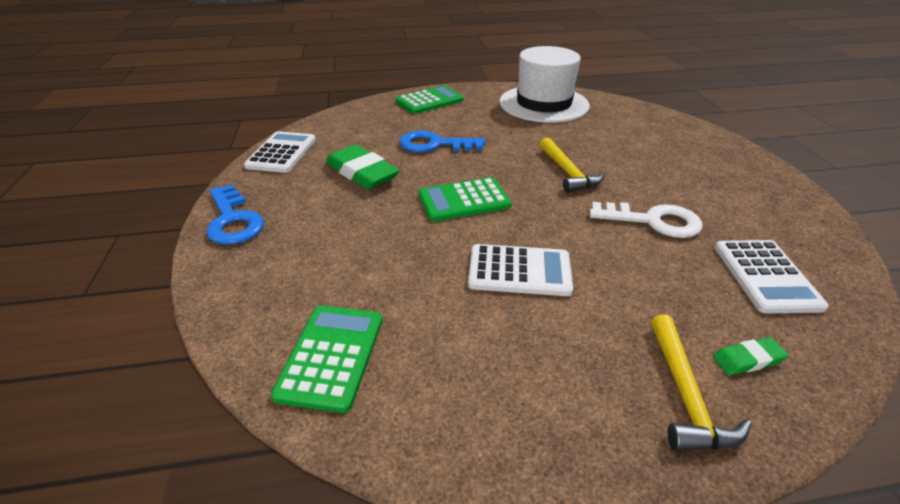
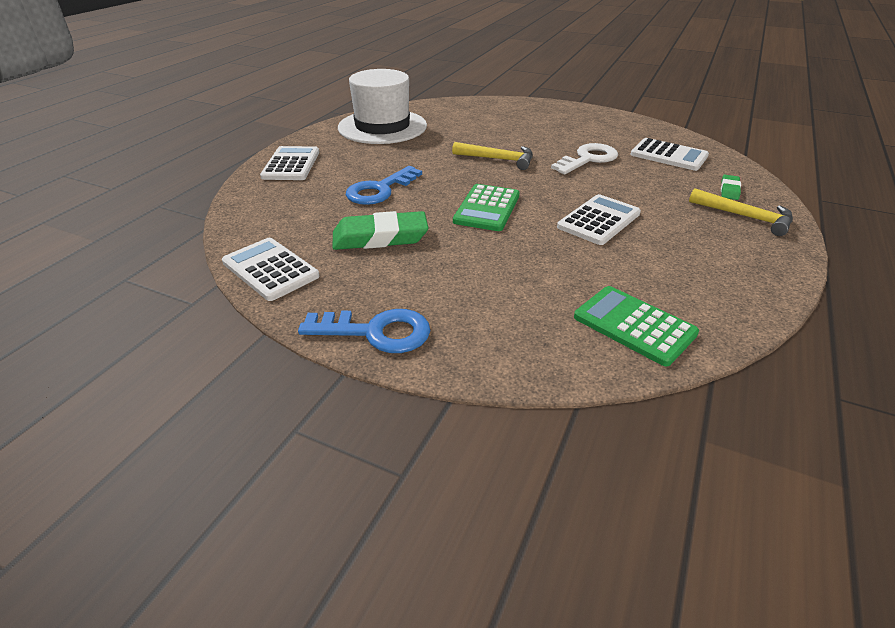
camera: 55 degrees left, 0 degrees up
green calculator [396,85,464,114] -> white calculator [260,146,319,180]

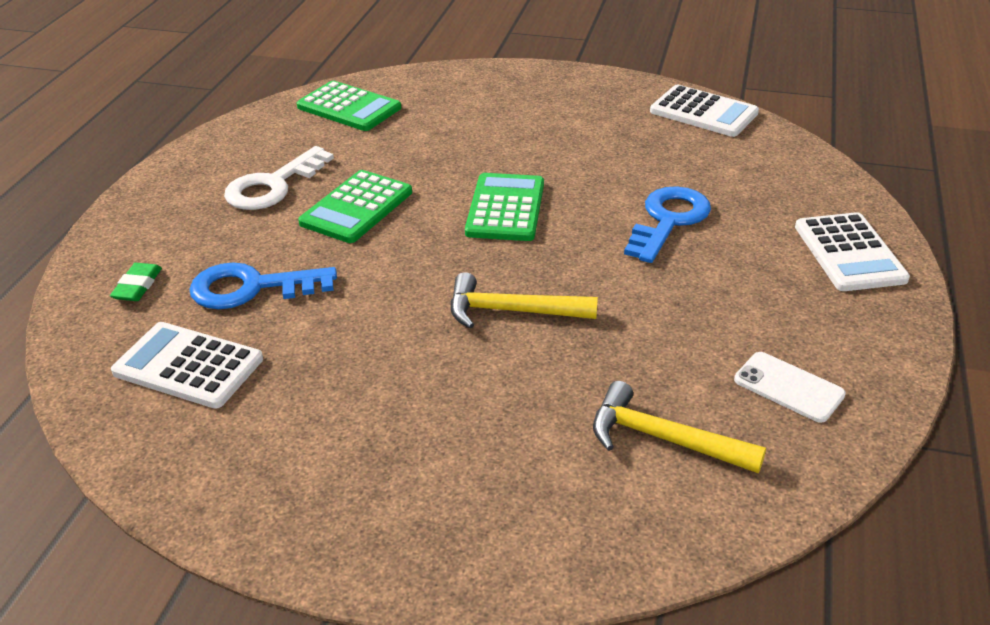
camera: 170 degrees right, 0 degrees up
blue key [298,309,430,353] -> blue key moved to [189,262,337,309]
green eraser [332,211,428,250] -> none
white hat [338,69,427,144] -> white phone [734,352,846,423]
white key [551,143,618,174] -> white key moved to [224,146,334,210]
white calculator [557,194,641,245] -> green calculator [298,170,412,243]
yellow hammer [689,188,793,236] -> yellow hammer moved to [593,381,766,473]

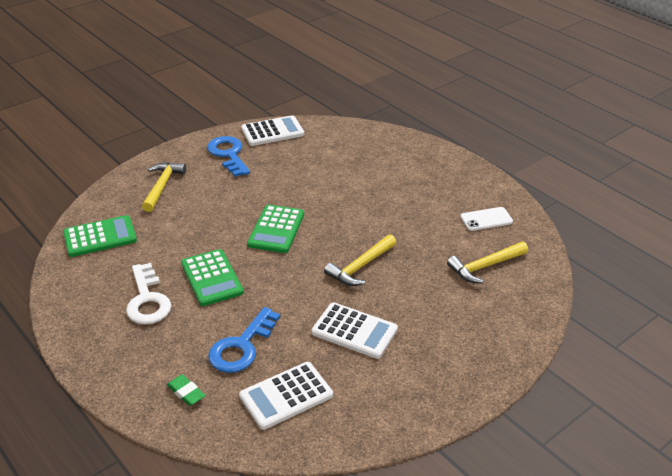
camera: 55 degrees left, 0 degrees up
green calculator [465,173,544,241] -> green calculator turned 120 degrees counterclockwise [247,205,304,253]
blue key [624,186,711,263] -> blue key moved to [207,136,250,177]
white calculator [795,212,910,291] -> white calculator moved to [311,302,398,359]
none -> yellow hammer [142,162,186,212]

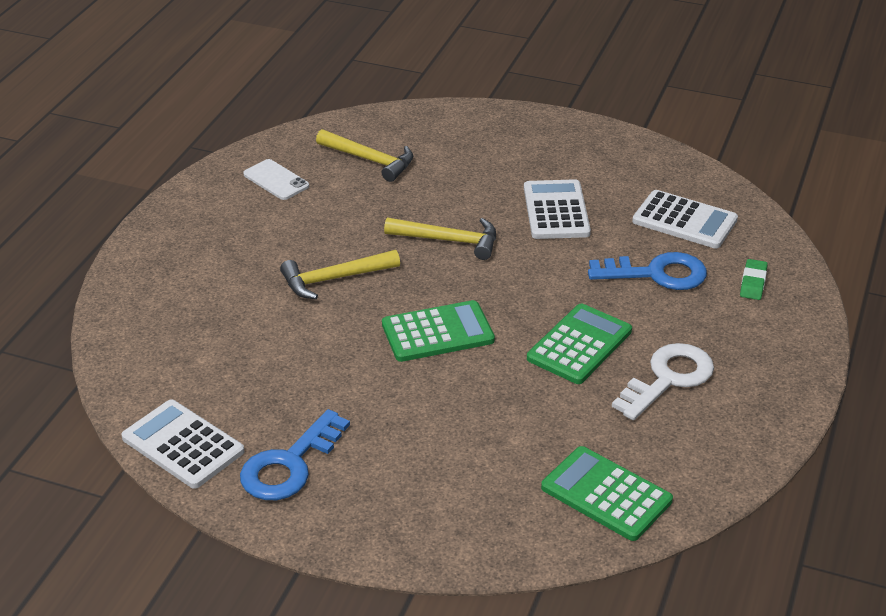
camera: 120 degrees left, 0 degrees up
yellow hammer [142,162,186,212] -> yellow hammer moved to [280,250,400,299]

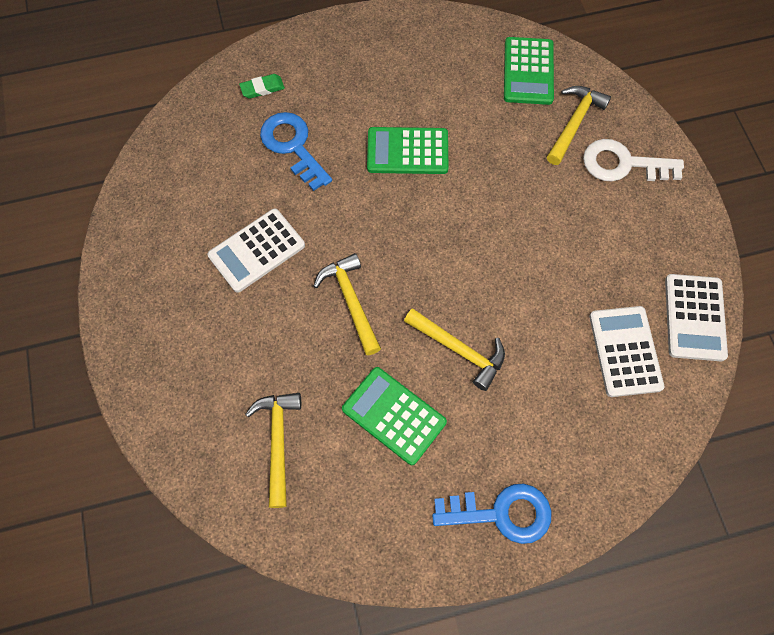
camera: 125 degrees left, 30 degrees up
blue key [240,409,350,500] -> blue key moved to [432,484,552,544]
white phone [243,159,309,200] -> none
green calculator [382,300,495,362] -> green calculator moved to [342,367,447,465]
white key [612,343,714,420] -> white key moved to [583,139,684,181]
white calculator [632,190,738,248] -> white calculator moved to [589,306,664,397]
none -> yellow hammer [547,86,611,165]

